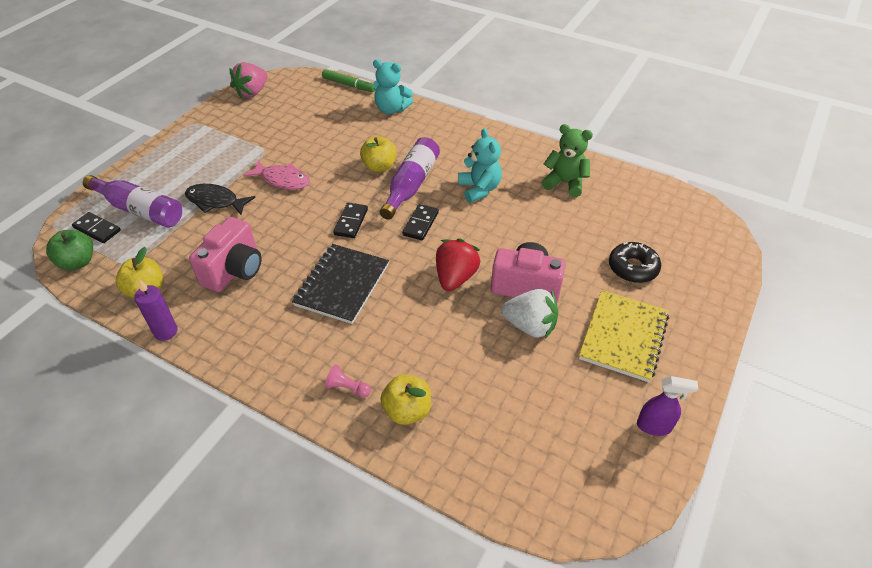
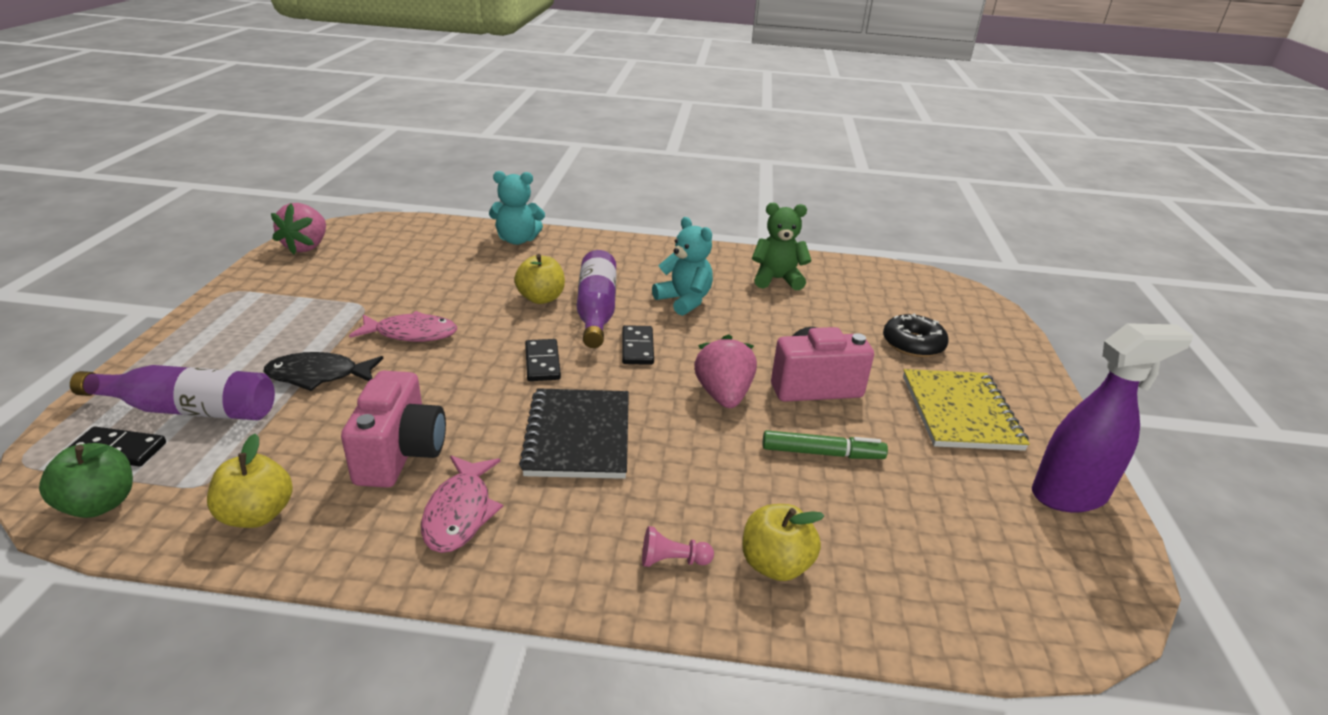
camera: 25 degrees left, 15 degrees down
purple candle [134,279,178,341] -> none
green marker [322,69,375,92] -> green marker moved to [763,430,888,459]
red strawberry [436,238,481,291] -> pink strawberry [694,334,757,408]
white strawberry [501,289,558,339] -> none
purple spray bottle [637,376,698,436] -> purple spray bottle [1032,323,1193,513], size x1.79
none -> pink fish [421,455,503,553]

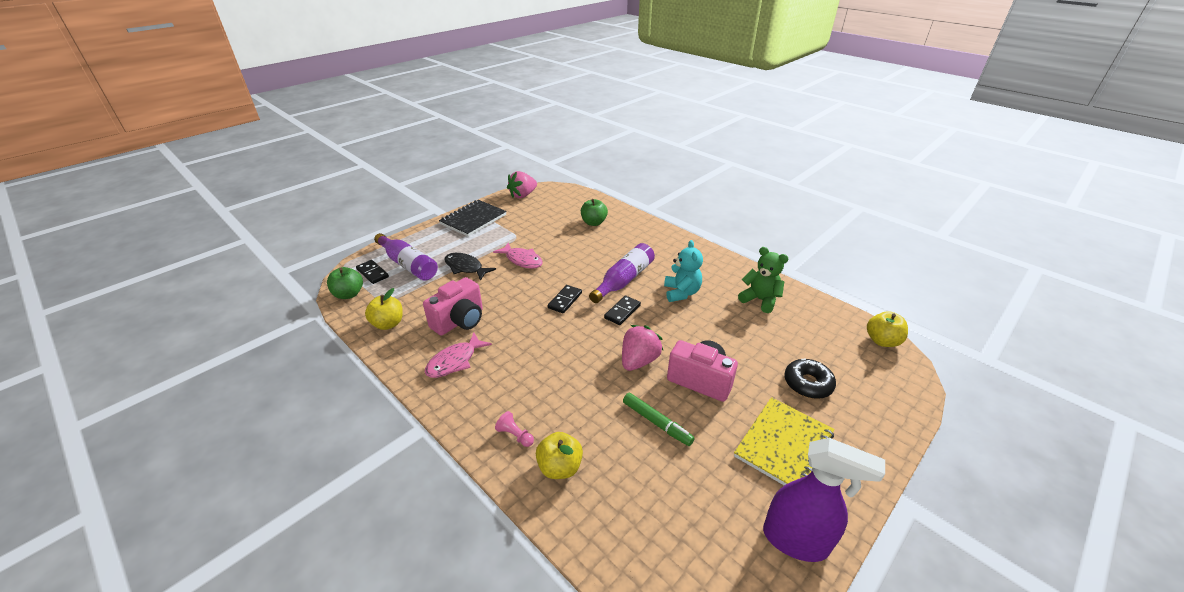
camera: 40 degrees right, 5 degrees up
turquoise teddy bear [489,171,545,245] -> none
yellow apple [514,254,565,304] -> yellow apple moved to [867,311,908,347]
black notebook [519,388,629,479] -> black notebook moved to [439,200,507,236]
none -> green apple [581,199,608,226]

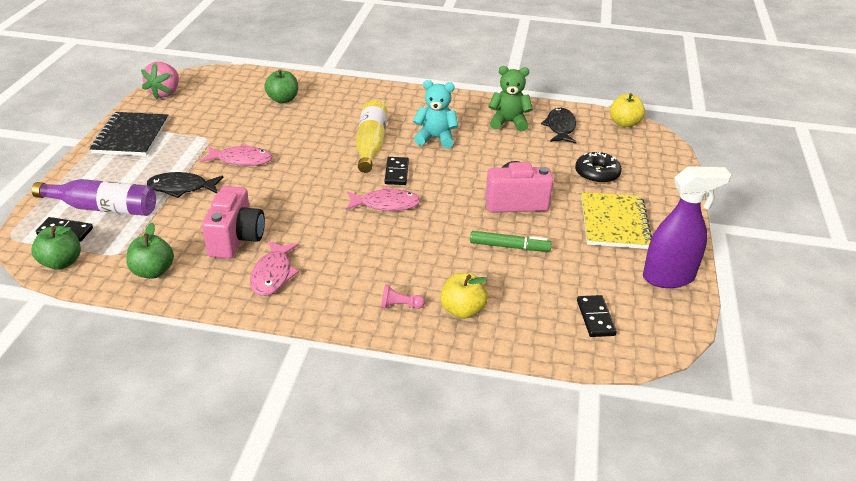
camera: 35 degrees left, 0 degrees up
yellow apple [365,288,403,330] -> green apple [126,223,174,278]
black domino [548,285,582,314] -> black domino moved to [577,295,617,337]
purple bottle [589,243,655,303] -> yellow bottle [356,100,388,173]
pink strawberry [622,325,663,371] -> none
turquoise teddy bear [664,240,703,302] -> turquoise teddy bear turned 45 degrees counterclockwise [413,80,458,148]
none -> pink fish [346,186,421,211]
none -> black fish [541,108,577,143]

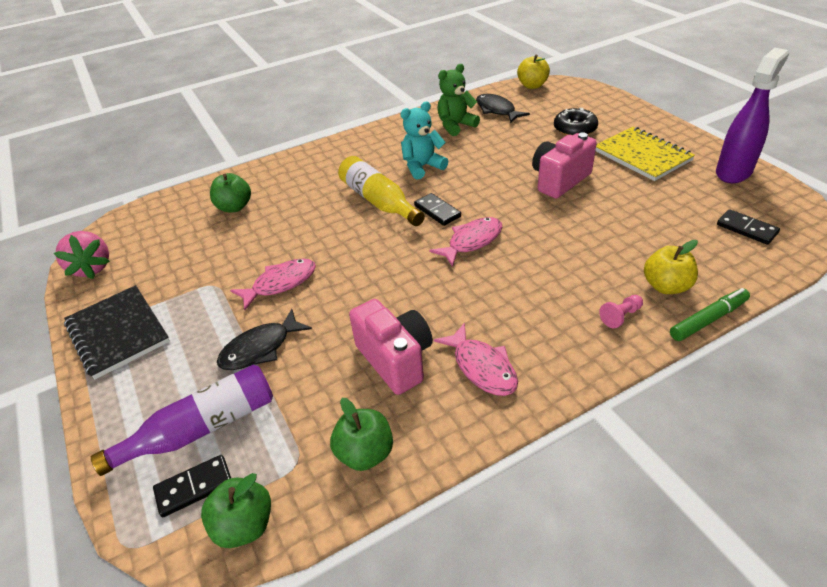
camera: 35 degrees left, 5 degrees up
green marker [470,231,552,251] -> green marker moved to [670,288,750,341]

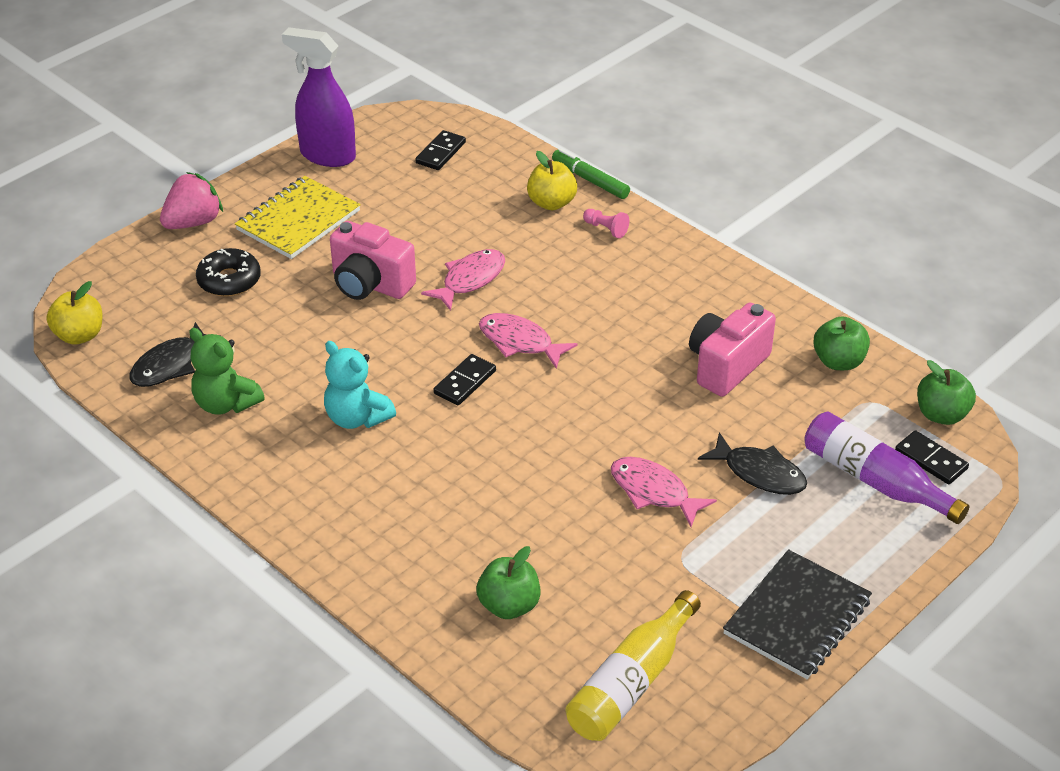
camera: 110 degrees left, 0 degrees up
pink strawberry [53,231,110,279] -> pink strawberry moved to [160,172,223,229]
yellow bottle [338,156,425,226] -> yellow bottle moved to [566,590,701,741]
pink fish [434,323,518,396] -> pink fish moved to [421,249,505,311]

